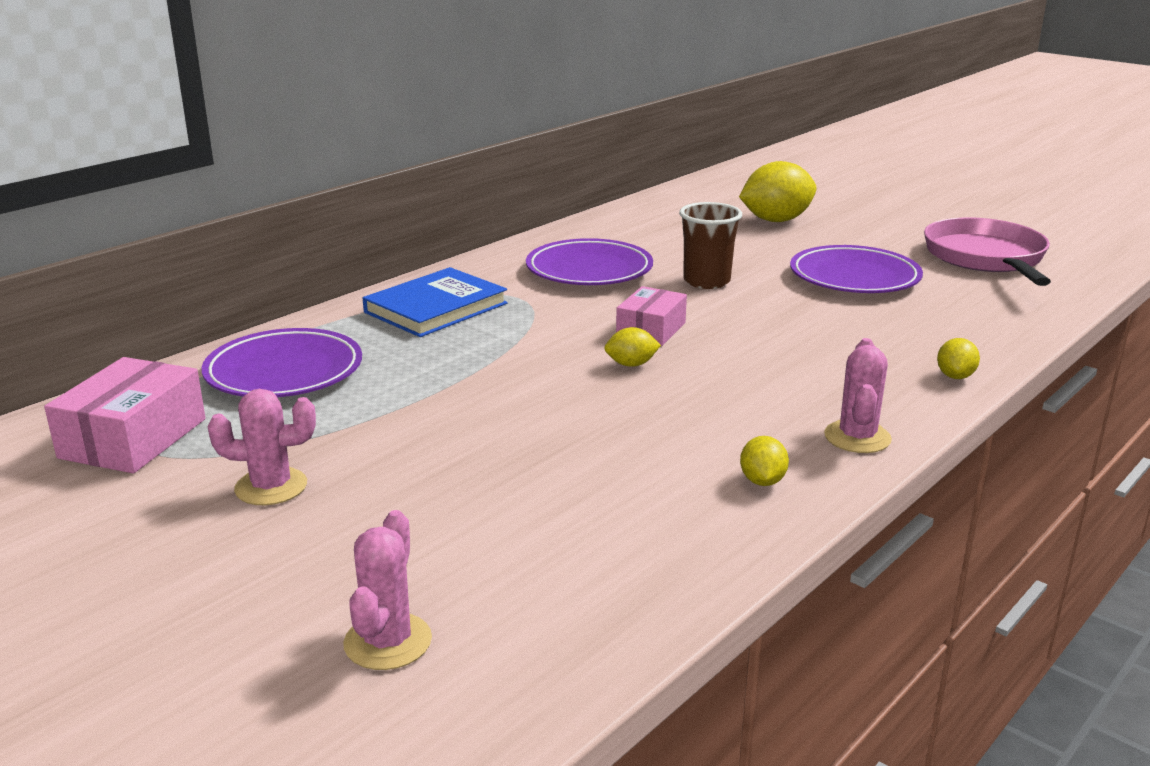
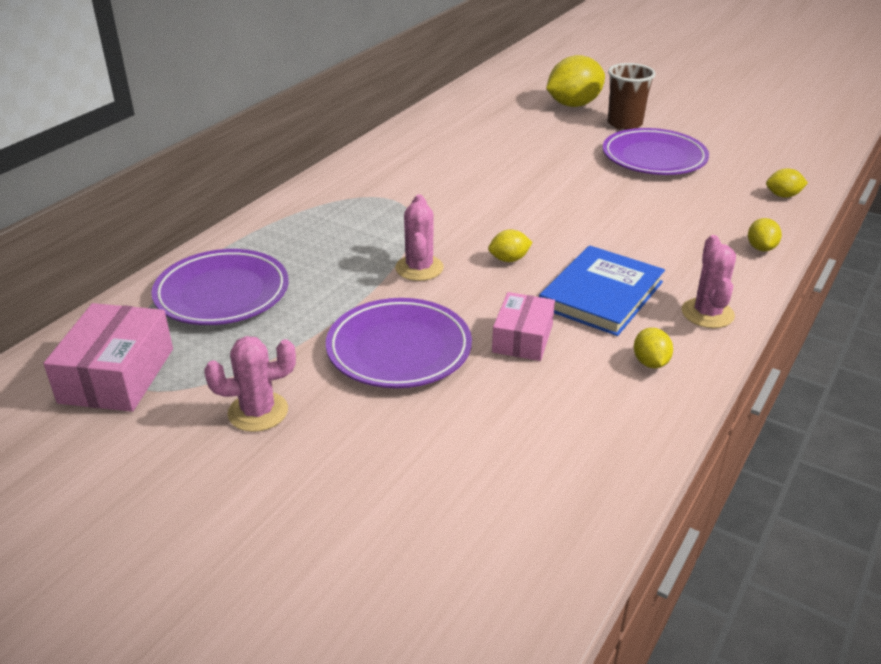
camera: 10 degrees left, 10 degrees up
pink cactus [343,510,432,670] -> pink cactus moved to [395,194,444,281]
blue book [363,267,508,337] -> blue book moved to [539,245,665,336]
purple plate [526,238,653,285] -> purple plate moved to [326,298,472,388]
pink box [616,286,687,346] -> pink box moved to [492,292,555,361]
brown cup [679,202,742,289] -> brown cup moved to [608,63,656,130]
pink pan [924,217,1051,286] -> none
none -> yellow lemon [766,168,808,198]

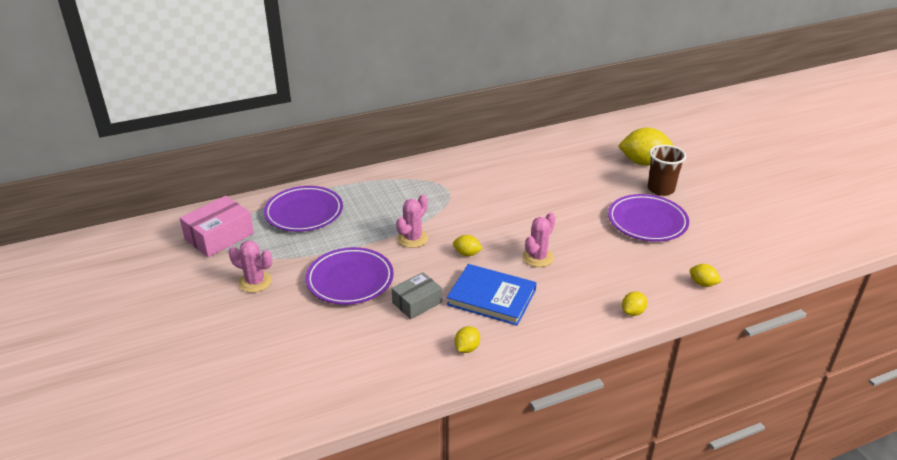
camera: 35 degrees right, 0 degrees up
pink box [492,292,555,361] -> grey box [392,272,442,319]
blue book [539,245,665,336] -> blue book turned 45 degrees clockwise [446,264,537,326]
pink cactus [682,235,736,328] -> pink cactus moved to [522,212,555,267]

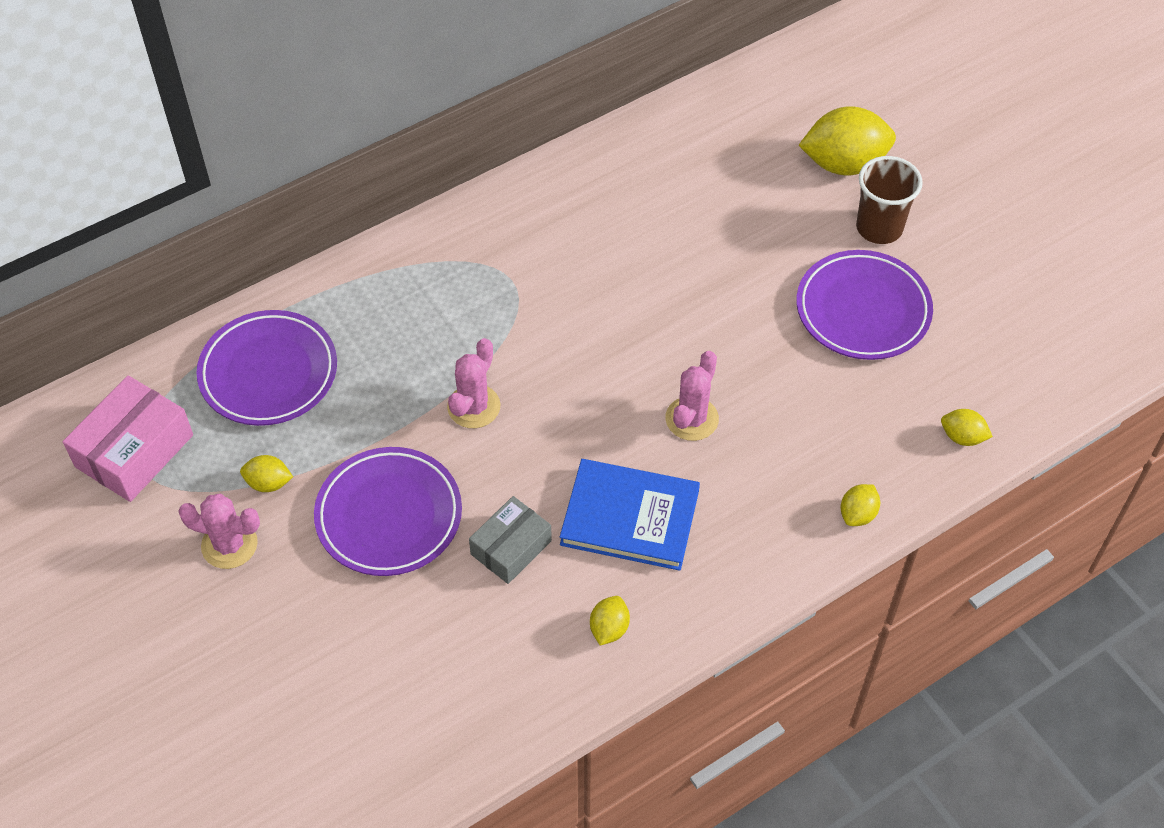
camera: 10 degrees left, 20 degrees up
yellow lemon [453,235,483,256] -> yellow lemon moved to [240,455,293,492]

